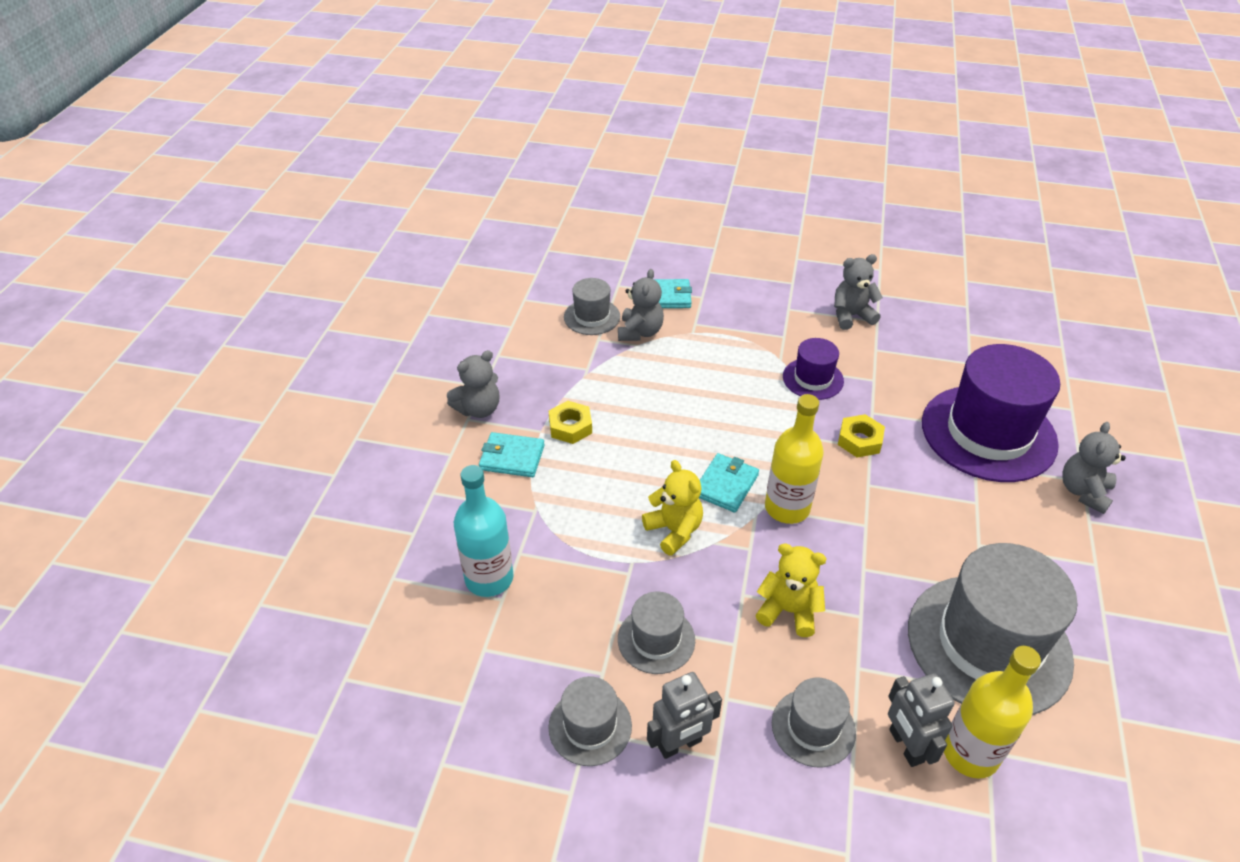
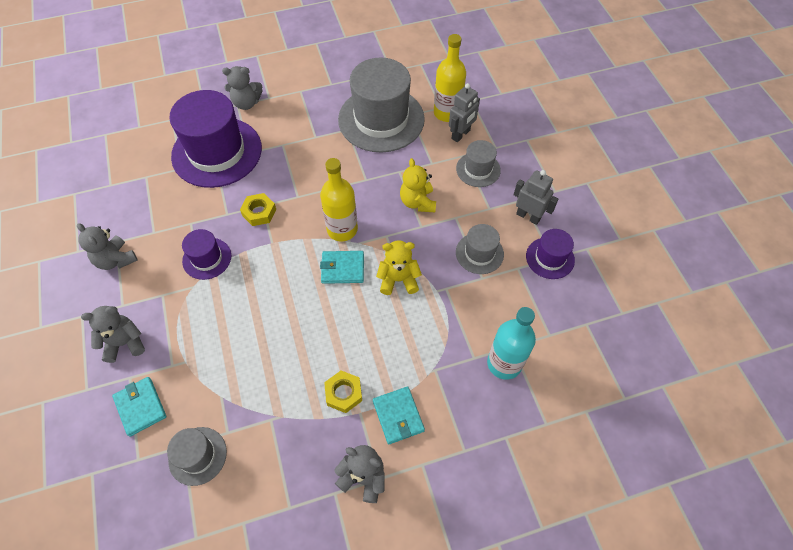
camera: 120 degrees left, 15 degrees up
grey hat [548,676,632,766] -> purple hat [526,229,575,279]
grey teddy bear [618,269,664,341] -> grey teddy bear moved to [81,306,145,363]
yellow teddy bear [642,460,703,556] -> yellow teddy bear turned 60 degrees clockwise [376,240,422,295]

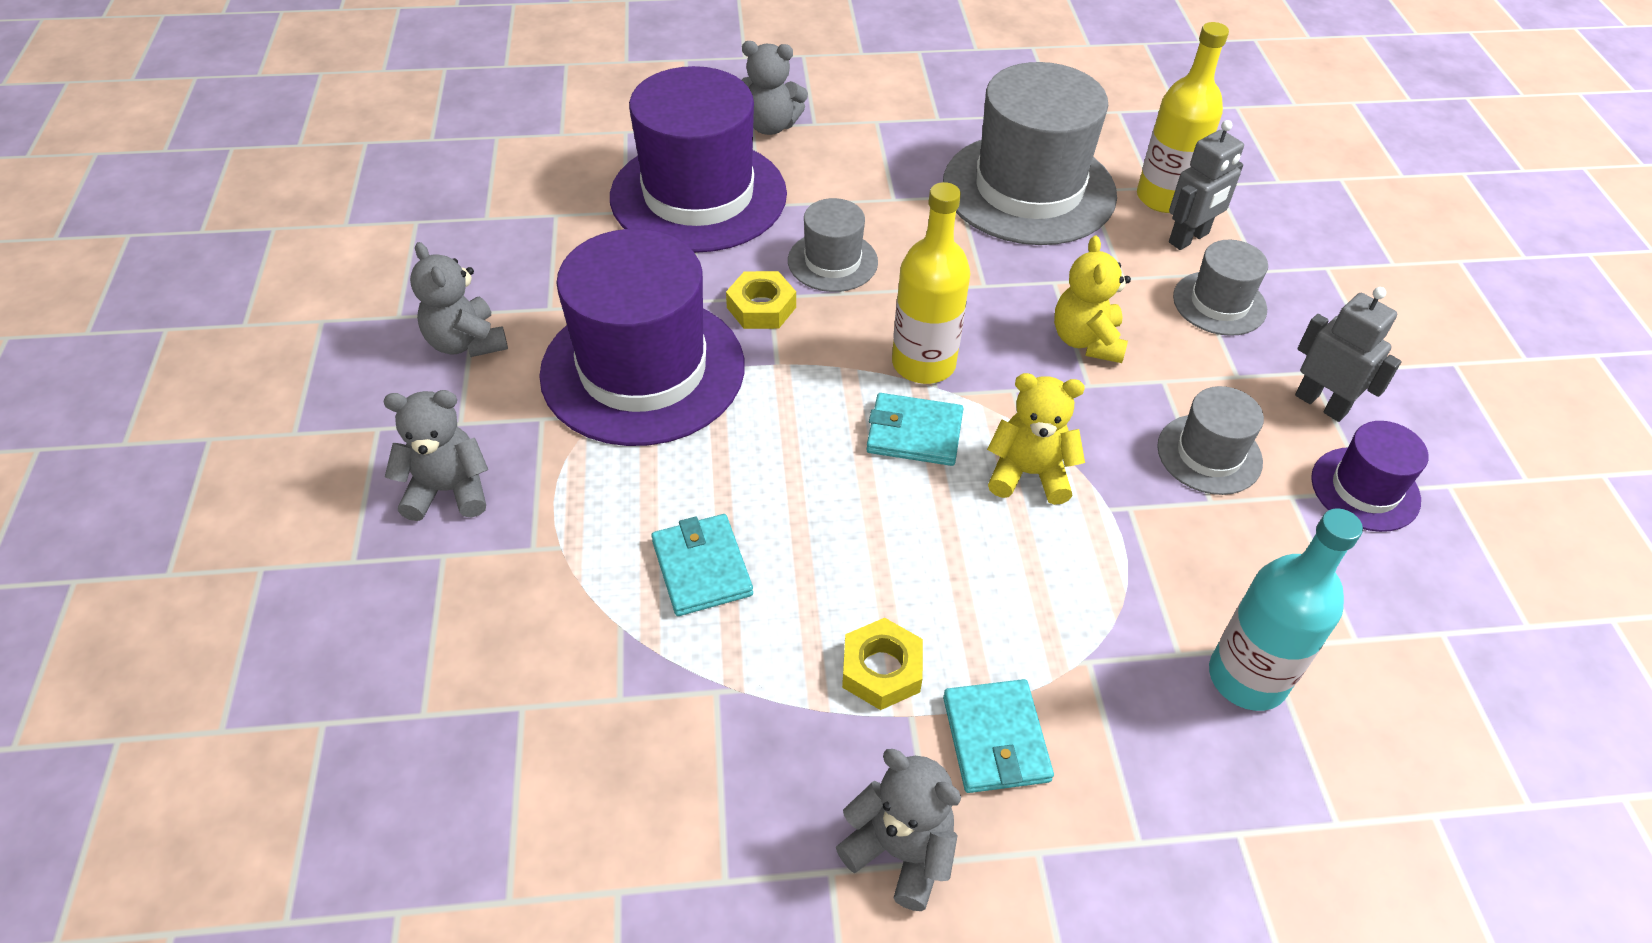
camera: 10 degrees right, 10 degrees down
turquoise wallet [112,377,166,437] -> turquoise wallet moved to [651,514,753,616]
grey hat [167,427,227,486] -> grey hat moved to [788,198,878,292]
purple hat [182,229,231,280] -> purple hat [539,229,745,446], size x2.05

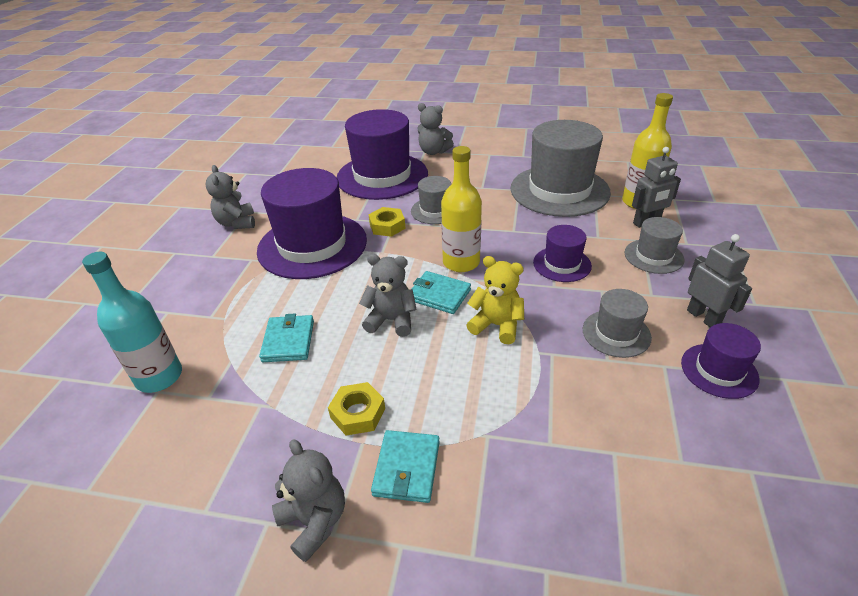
camera: 20 degrees right, 10 degrees down
grey teddy bear [384,390,488,521] -> grey teddy bear moved to [359,254,417,337]
yellow teddy bear [1054,236,1131,363] -> purple hat [533,225,592,282]
turquoise bottle [1209,508,1363,711] -> turquoise bottle moved to [82,252,182,393]

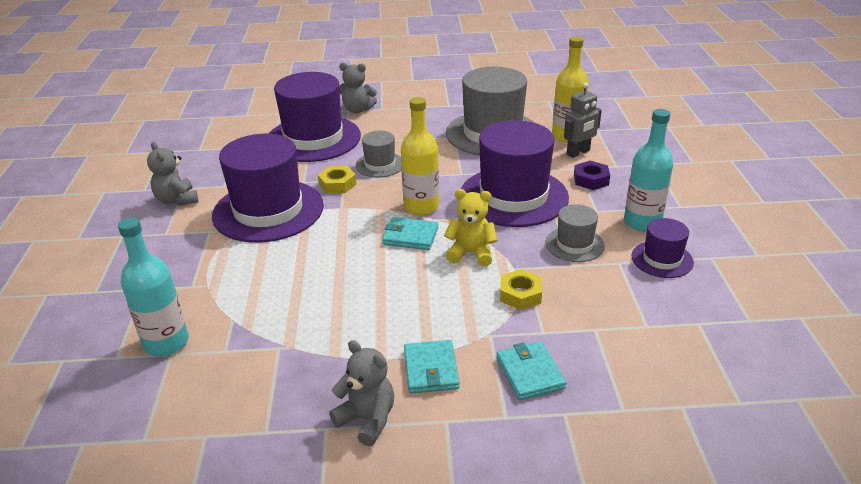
camera: 15 degrees left, 5 degrees down
turquoise wallet [259,313,314,362] -> turquoise wallet moved to [497,341,566,400]
yellow nut [328,382,385,436] -> yellow nut moved to [500,269,542,310]
grey teddy bear [359,254,417,337] -> none
purple hat [533,225,592,282] -> purple hat [461,120,569,227], size x2.05
grey hat [625,217,684,274] -> purple nut [574,161,610,190]
grey robot [687,234,752,327] -> turquoise bottle [624,109,673,232]

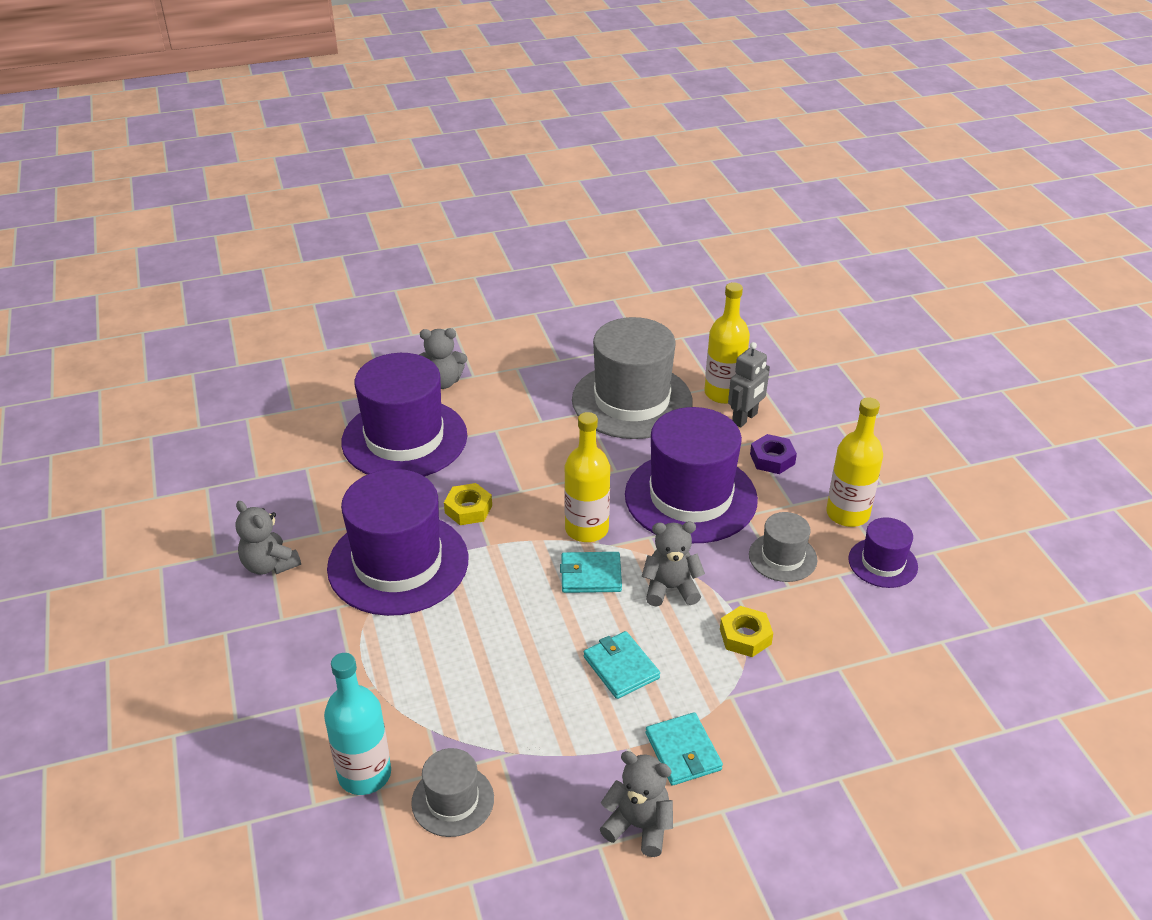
camera: 15 degrees left, 5 degrees up
grey hat [356,131,401,177] -> grey hat moved to [411,748,494,837]
yellow teddy bear [444,189,497,266] -> grey teddy bear [642,521,705,607]
turquoise wallet [497,341,566,400] -> turquoise wallet moved to [584,631,660,699]
turquoise bottle [624,109,673,232] -> yellow bottle [826,397,883,527]

